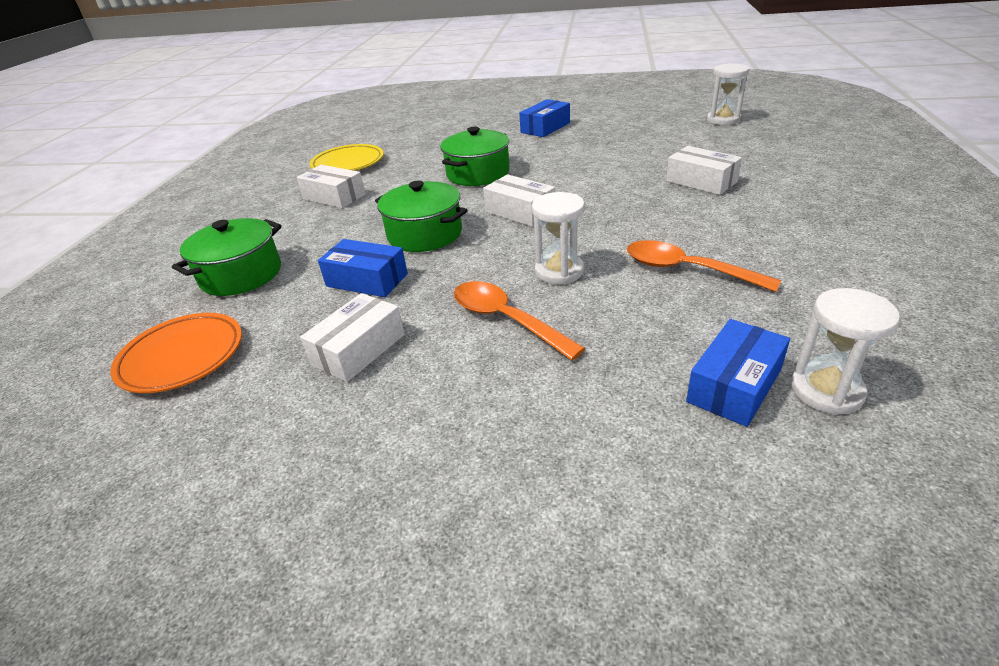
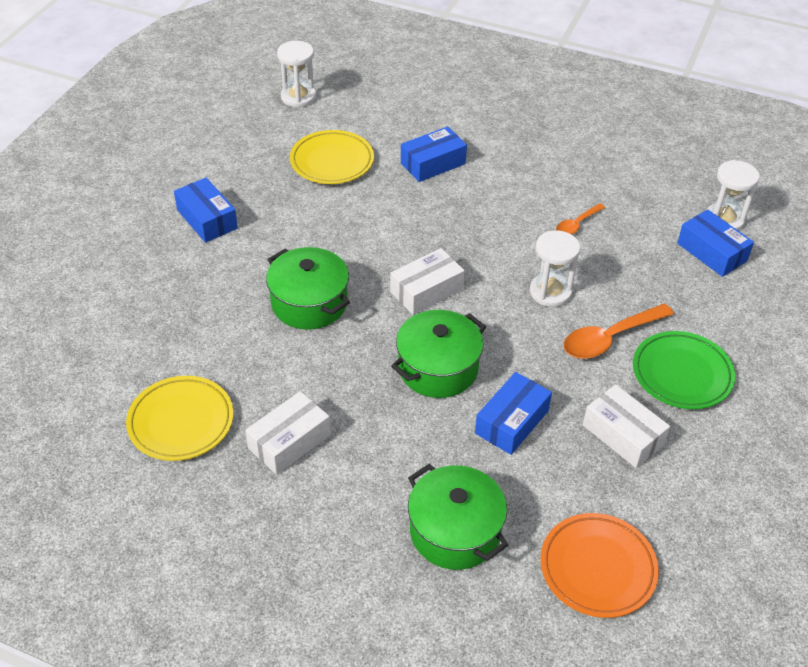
camera: 80 degrees left, 10 degrees up
orange spoon [627,240,781,292] -> orange spoon [556,203,605,235], size x0.57
white box [666,146,742,195] -> blue box [401,126,467,182]
none -> yellow plate [290,130,374,184]
none -> green plate [633,331,736,409]

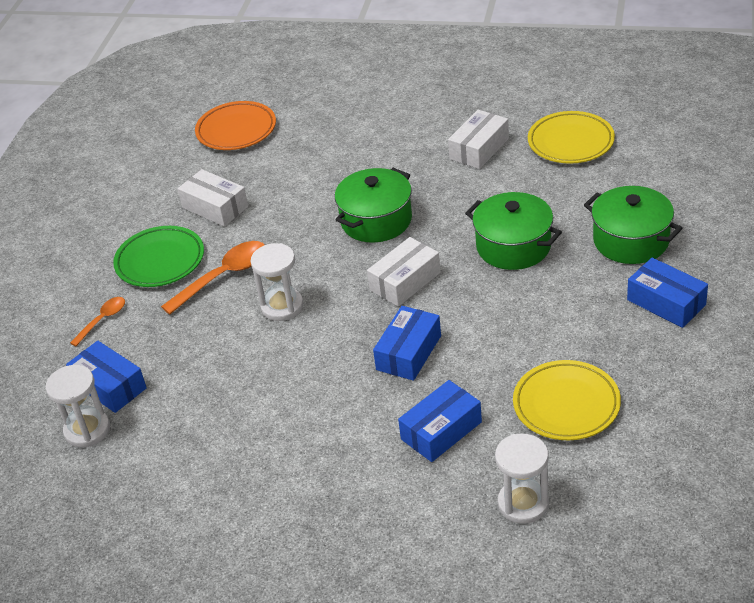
camera: 175 degrees right, 5 degrees down
white hourglass [277,41,316,108] -> white hourglass moved to [495,434,549,524]
green pot [408,464,508,570] -> green pot moved to [584,186,682,264]
blue box [475,372,552,455] -> blue box moved to [373,306,441,381]
orange spoon [556,203,605,235] -> orange spoon moved to [70,297,125,346]

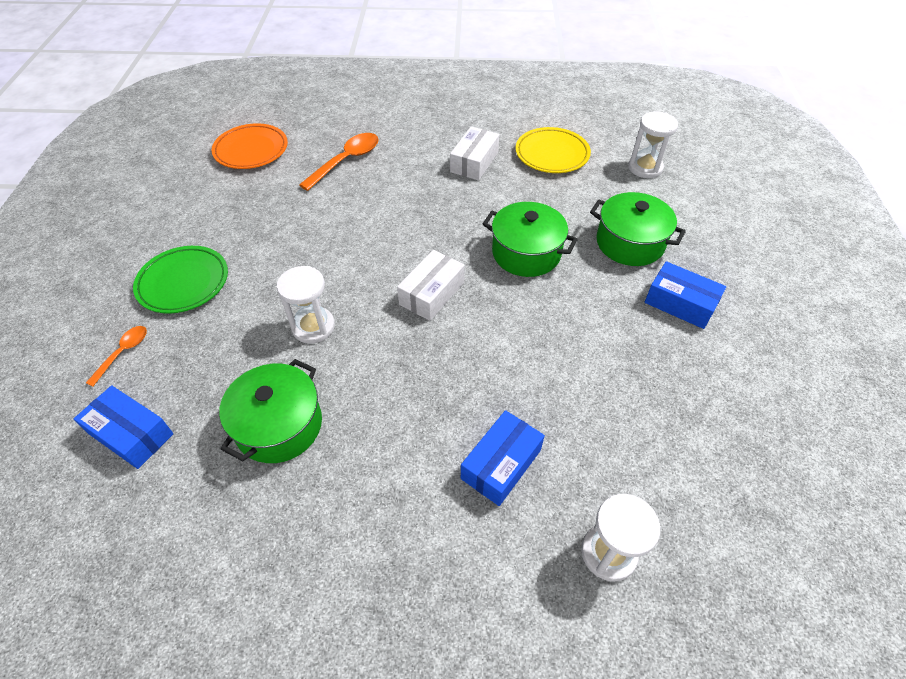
camera: 15 degrees left, 10 degrees up
white hourglass [46,365,110,447] -> white hourglass moved to [628,111,678,178]
orange spoon [161,241,265,314] -> orange spoon moved to [299,133,379,191]
white box [178,169,248,227] -> none
green pot [335,168,412,243] -> green pot moved to [219,359,322,463]
blue box [373,306,441,381] -> none
yellow plate [513,360,621,440] -> none

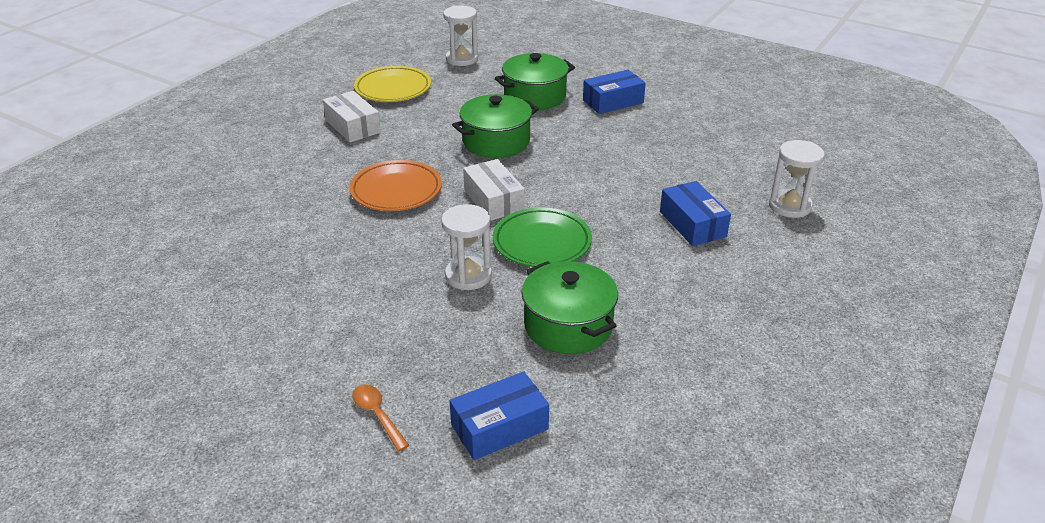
camera: 60 degrees left, 15 degrees down
green plate [133,246,228,314] -> green plate moved to [493,207,592,267]
orange plate [212,123,288,169] -> orange plate moved to [349,160,442,211]
orange spoon [299,133,379,191] -> none

